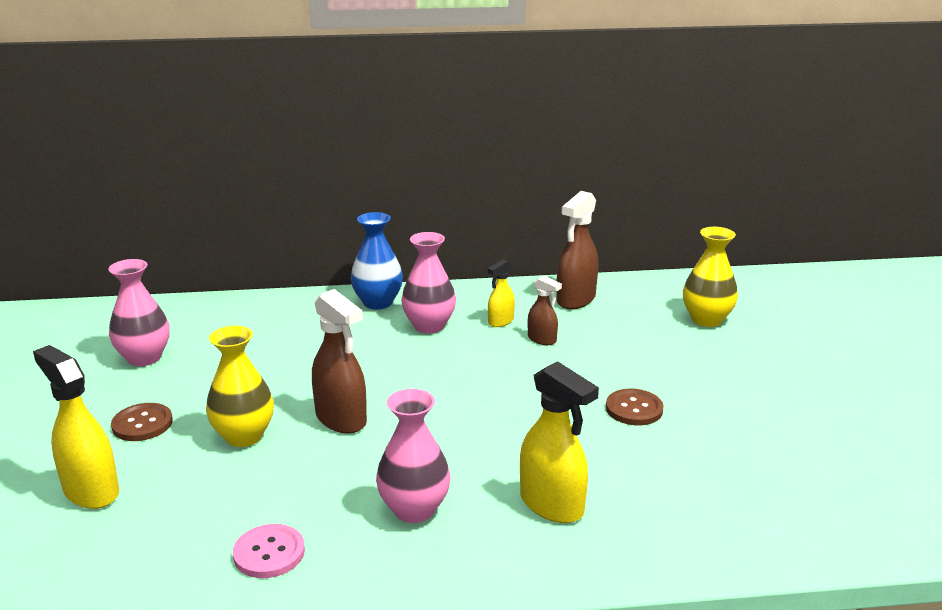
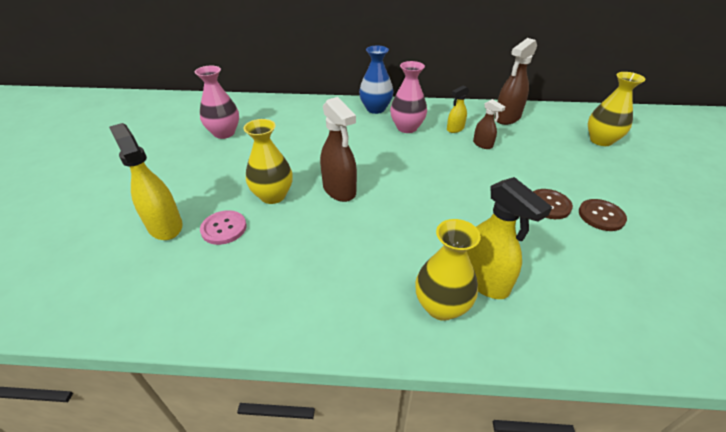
camera: 10 degrees right, 15 degrees up
brown button [111,403,173,441] -> brown button moved to [579,199,627,231]
pink button [233,524,305,578] -> pink button moved to [200,210,247,245]
pink vase [376,389,450,523] -> none
none -> yellow vase [415,219,481,321]

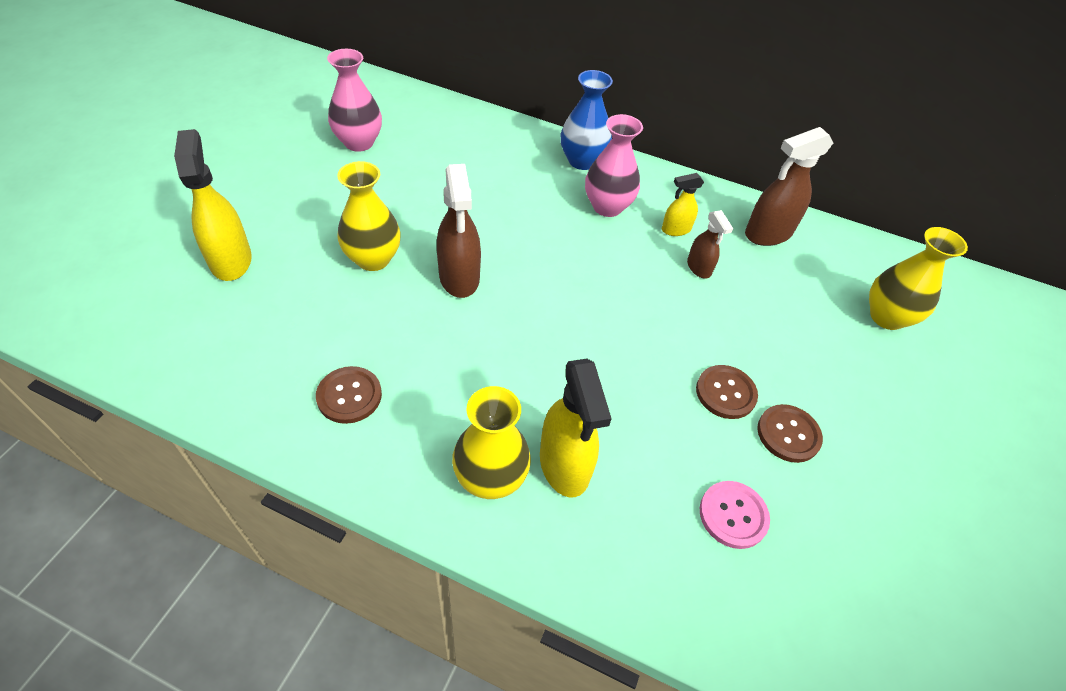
camera: 15 degrees right, 10 degrees up
pink button [200,210,247,245] -> pink button moved to [700,481,770,549]
none -> brown button [316,366,382,424]

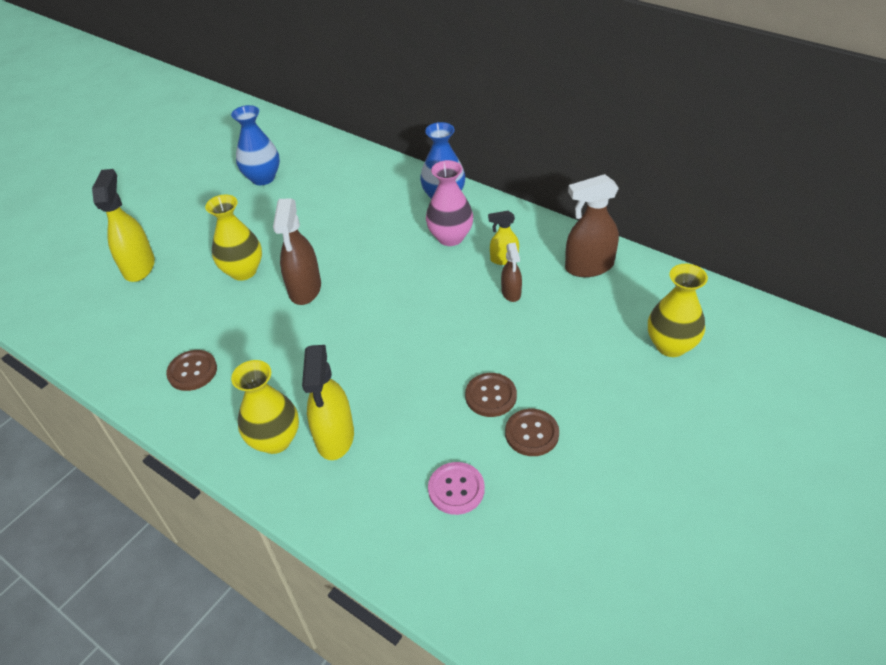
camera: 20 degrees right, 5 degrees down
pink vase [327,49,382,152] -> blue vase [231,105,280,185]

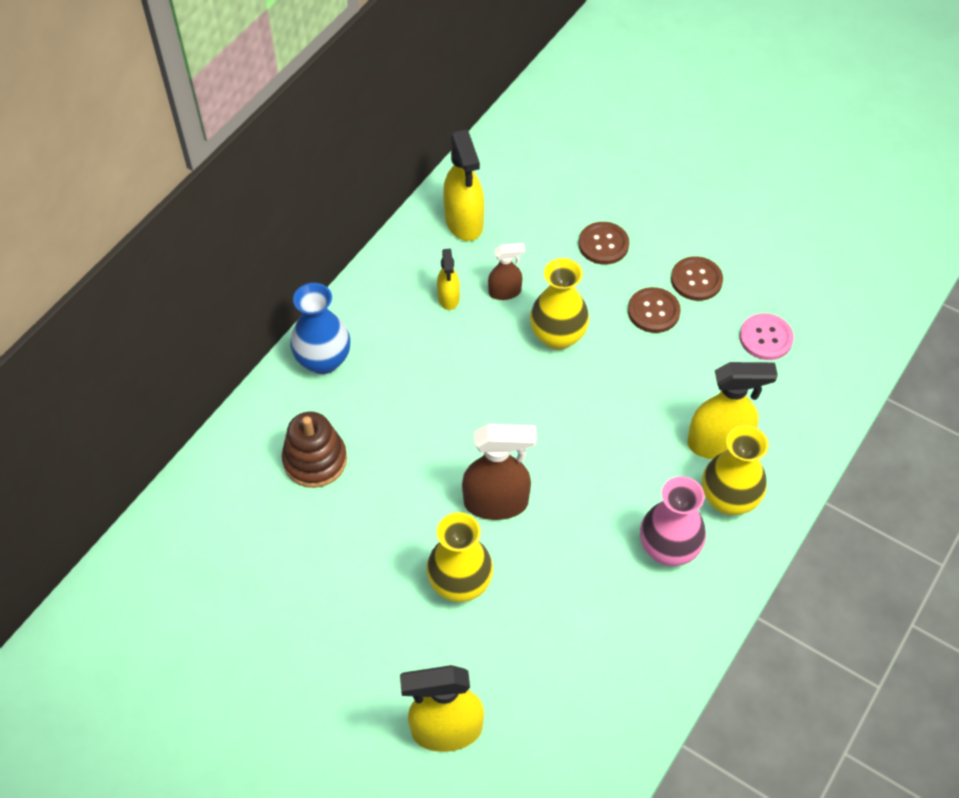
camera: 95 degrees left, 10 degrees up
brown button [166,350,217,391] -> brown button moved to [578,222,629,265]
blue vase [231,105,280,185] -> none
pink vase [426,160,473,246] -> pink vase moved to [640,476,706,566]
brown spray bottle [565,174,619,277] -> yellow spray bottle [443,130,484,241]
yellow vase [648,264,708,357] -> yellow vase moved to [530,258,589,350]
none -> brown stacking toy [282,411,347,488]

